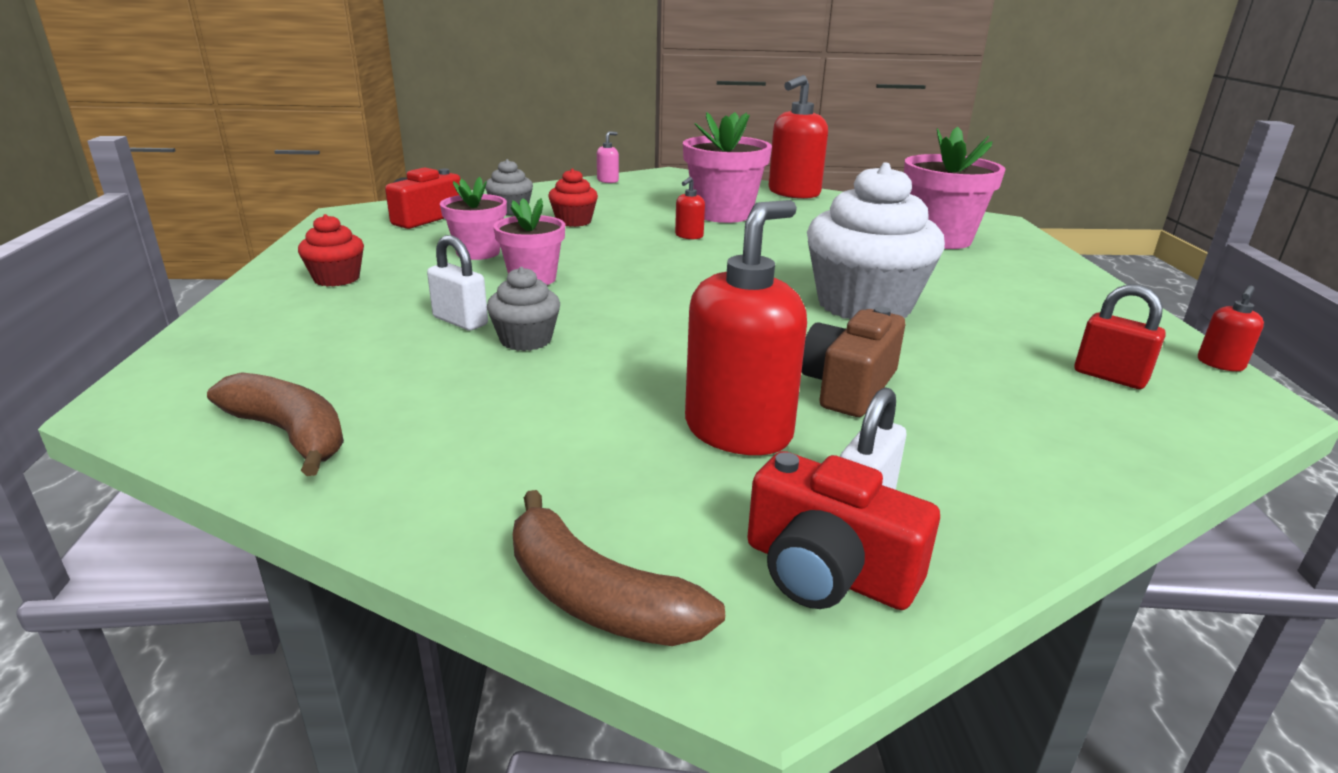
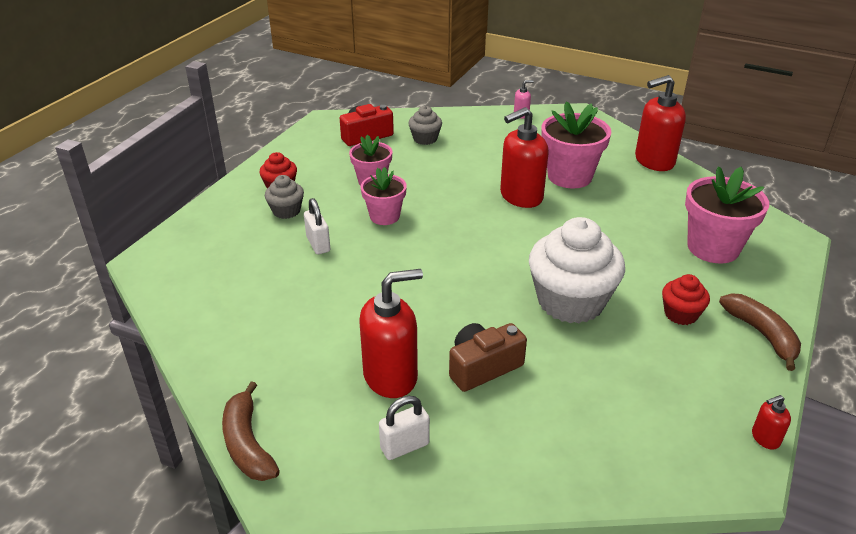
camera: 30 degrees right, 10 degrees up
brown banana [207,372,344,476] -> brown banana moved to [719,293,801,371]
grey cupcake [487,267,560,351] -> grey cupcake moved to [265,175,304,219]
red cupcake [548,168,598,227] -> red cupcake moved to [662,274,710,325]
red soap dispenser [675,177,705,239] -> red soap dispenser [500,107,548,208], size x2.25
red camera [747,451,940,610] -> none
red padlock [1074,284,1166,389] -> none

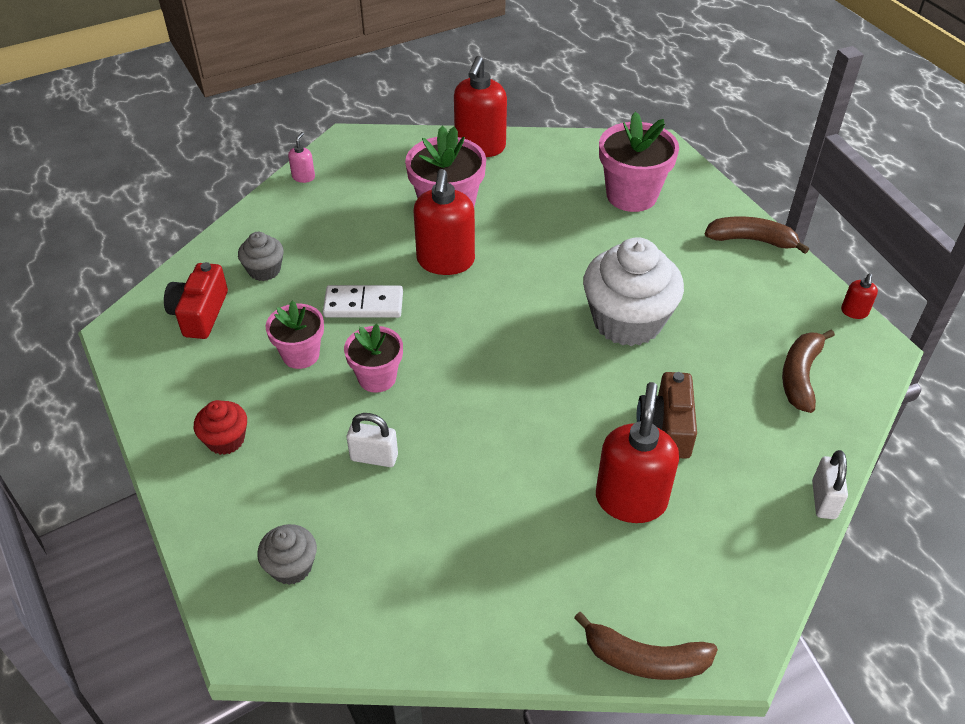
camera: 55 degrees left, 10 degrees up
grey cupcake [265,175,304,219] -> grey cupcake moved to [257,524,317,585]
white padlock [379,396,430,460] -> white padlock moved to [812,450,848,519]
red cupcake [662,274,710,325] -> none
none -> white domino [323,285,403,318]
none -> brown banana [782,329,835,413]

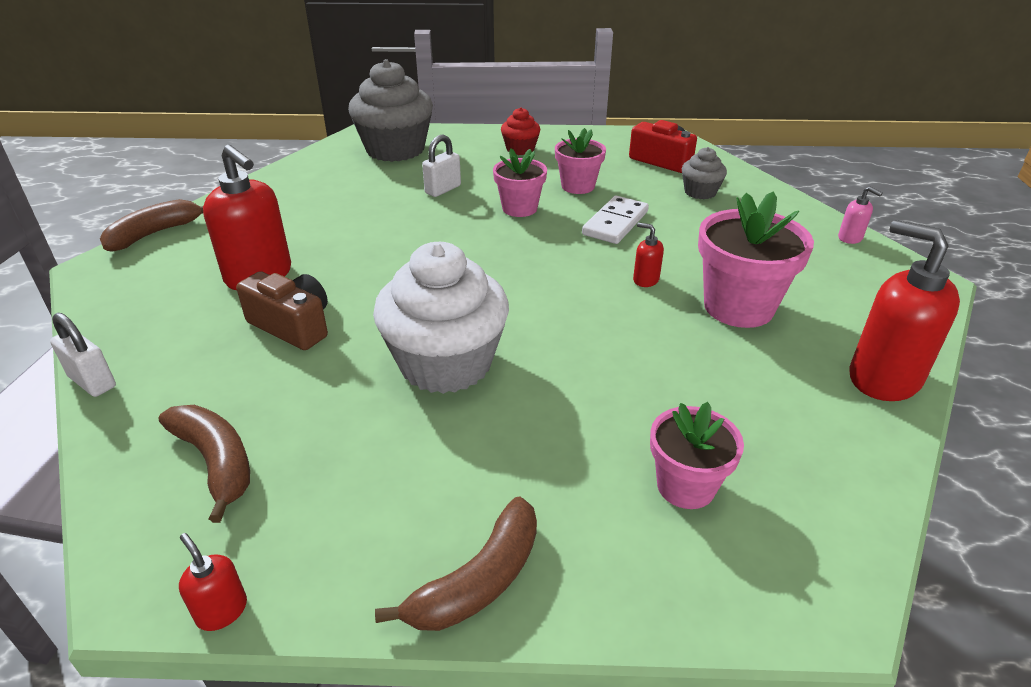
camera: 120 degrees right, 10 degrees down
grey cupcake [257,524,317,585] -> grey cupcake [348,59,433,162], size x2.06
red soap dispenser [414,169,475,275] -> red soap dispenser [633,222,664,287], size x0.44
pink flower pot [599,112,679,212] -> pink flower pot [650,402,744,509], size x0.63

